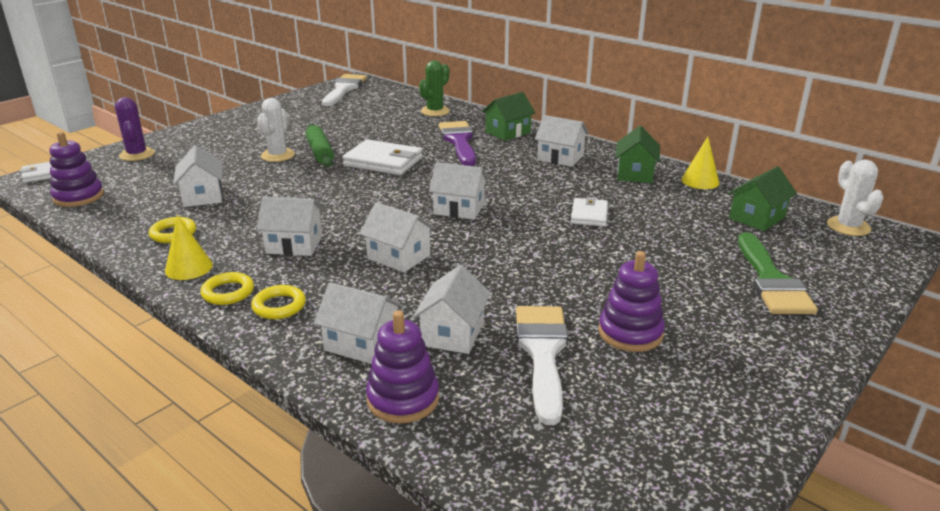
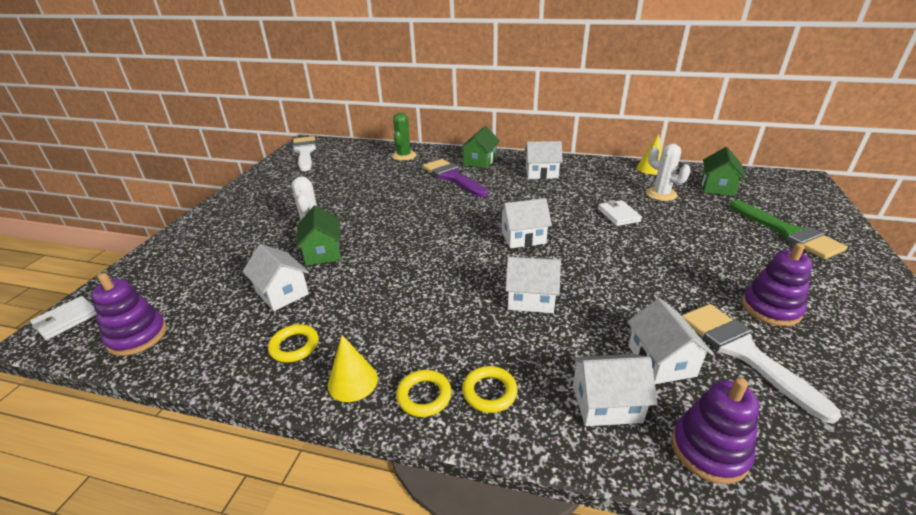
camera: 25 degrees left, 5 degrees up
purple cactus [115,97,155,161] -> none
white house [257,197,324,256] -> none
green rolling pin [306,124,334,167] -> none
white wallet [342,139,423,175] -> none
green house [615,126,660,183] -> green house moved to [296,206,341,266]
white cactus [827,160,884,236] -> white cactus moved to [646,144,691,201]

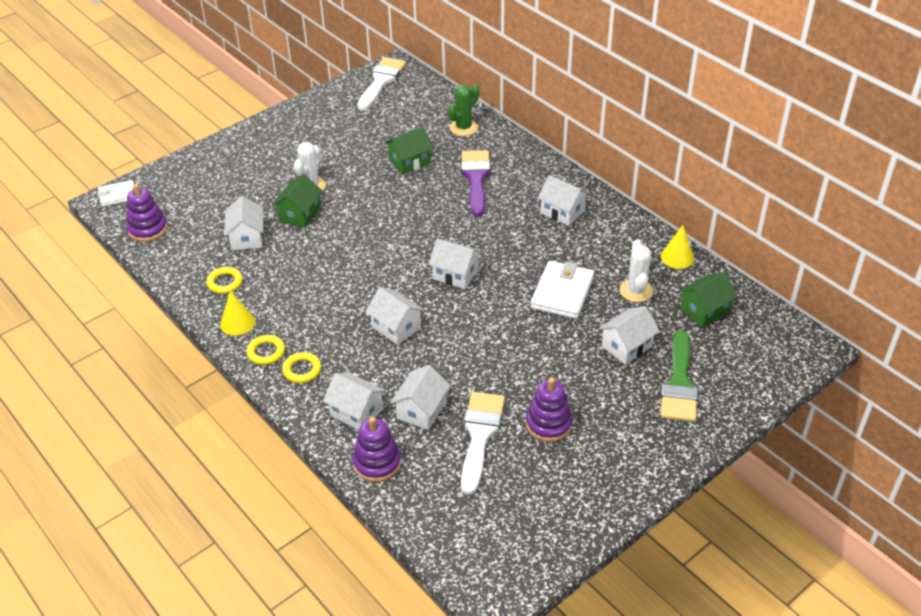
camera: 35 degrees right, 10 degrees up
green house [459,126,500,168] -> green house moved to [385,127,433,174]
white wallet [598,200,642,226] -> white wallet [531,261,594,319], size x1.67
none -> white house [599,306,660,365]

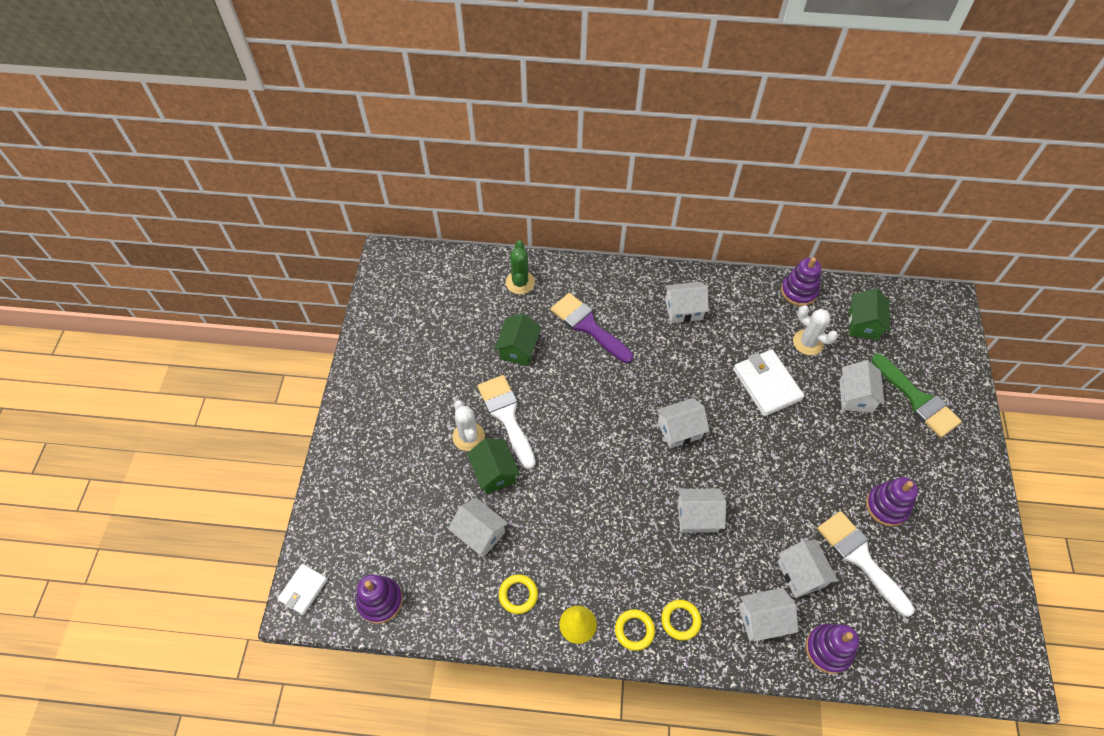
camera: 45 degrees left, 15 degrees up
white brush [357,57,406,110] -> white brush moved to [478,375,536,469]
yellow cone [661,225,694,269] -> purple stacking toy [781,257,821,306]

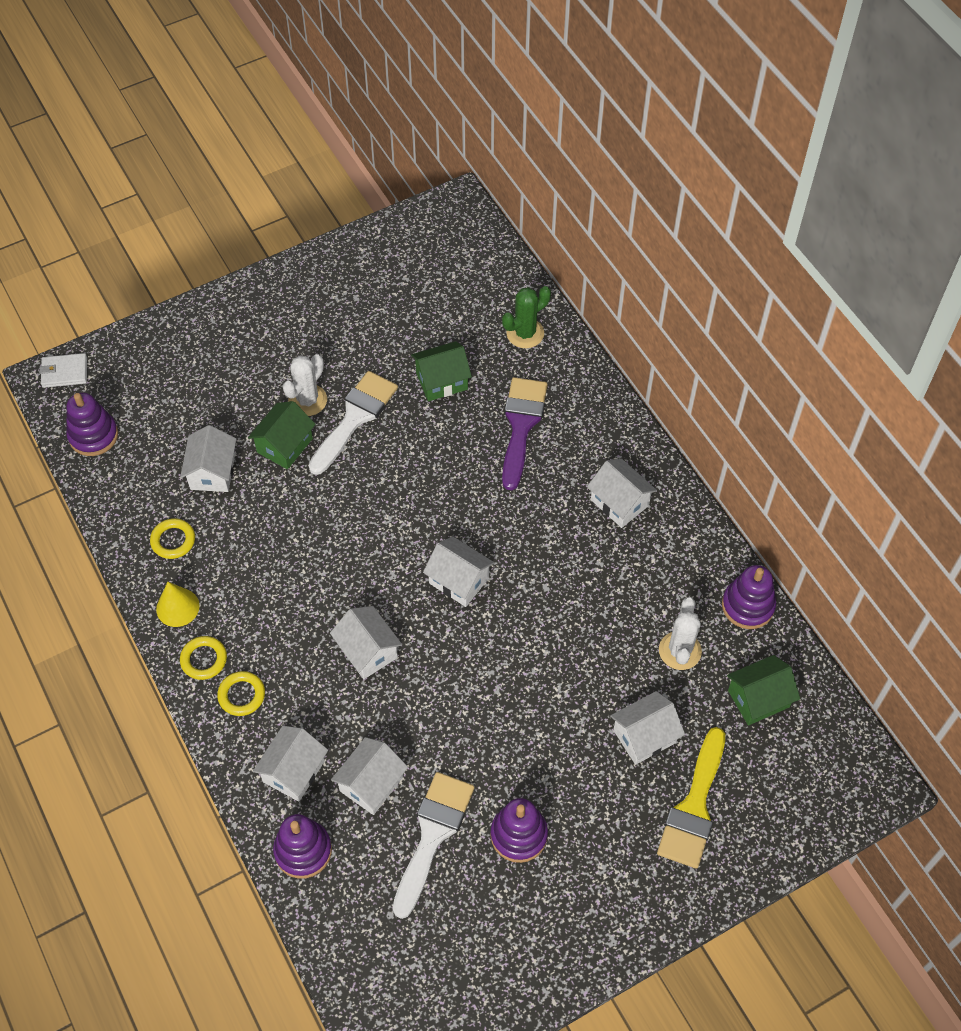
camera: 55 degrees right, 0 degrees up
white wallet [733,349,804,416] -> none
white house [739,588,798,642] -> white house turned 75 degrees clockwise [253,726,328,802]
green brush [871,353,962,438] -> yellow brush [657,727,725,869]

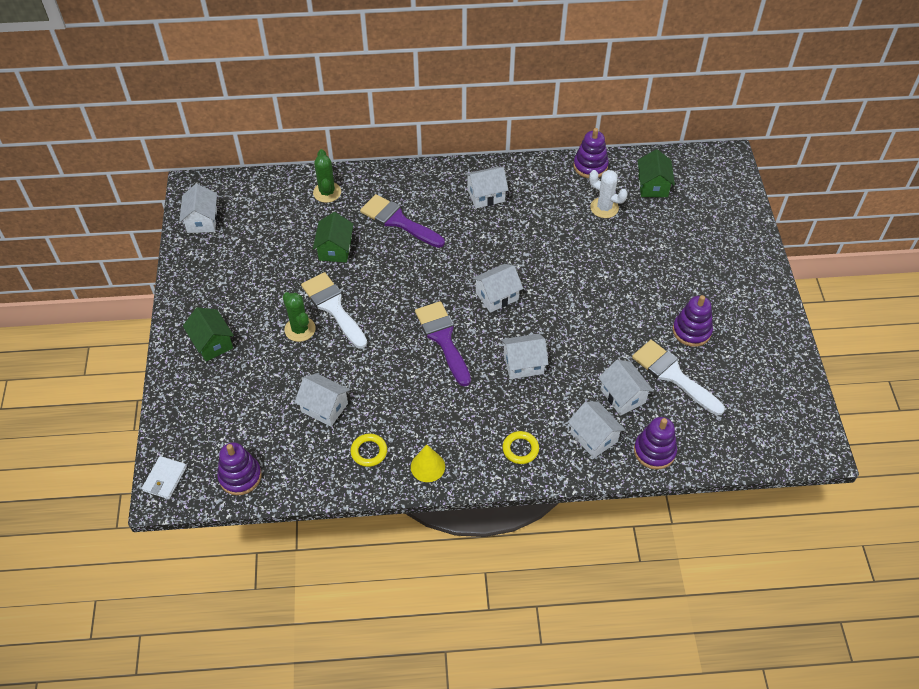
camera: 65 degrees left, 5 degrees down
yellow ring [180,636,227,680] -> none
green house [248,401,316,469] -> green house moved to [183,307,234,362]
white cactus [282,354,327,416] -> green cactus [283,292,316,342]
white house [610,691,685,765] -> white house moved to [179,184,217,233]
yellow brush [657,727,725,869] -> none
none -> purple brush [415,301,471,386]

